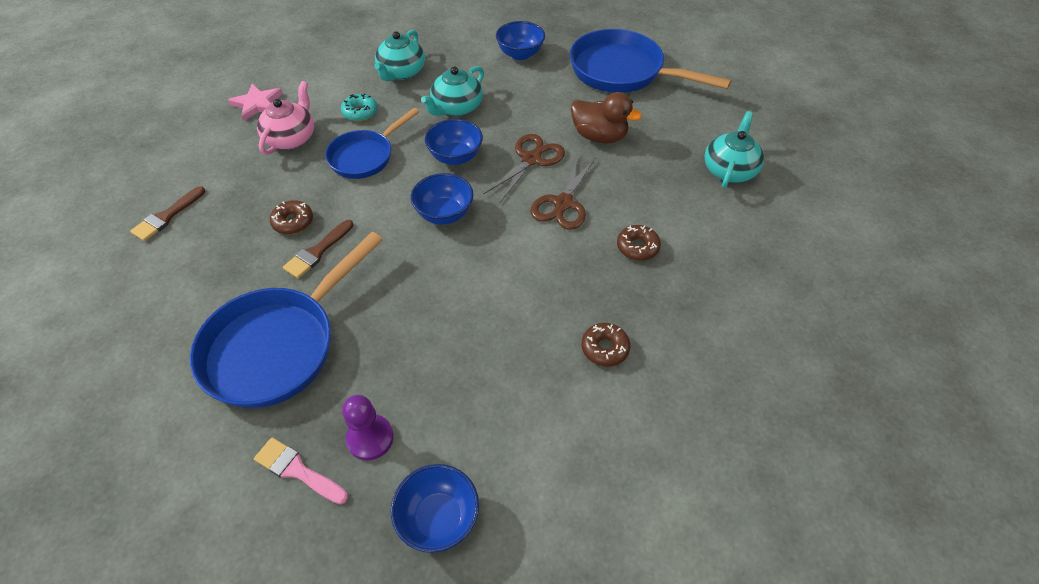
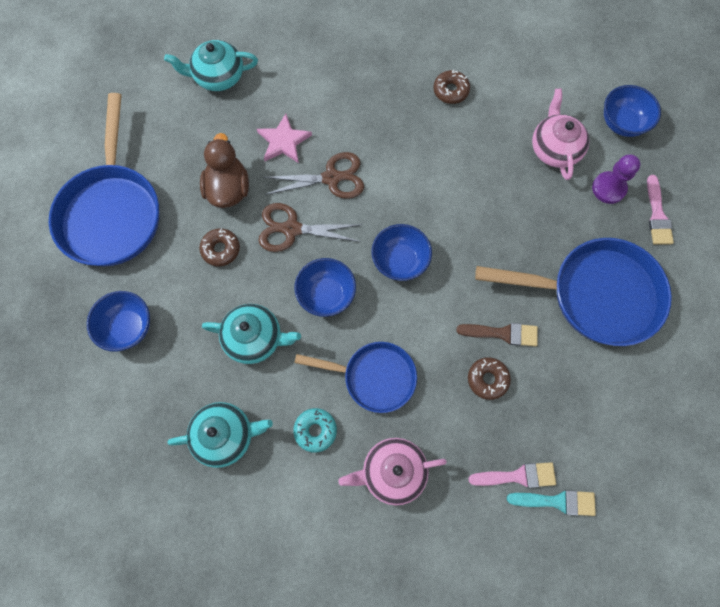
camera: 120 degrees left, 20 degrees up
brown brush [130,186,205,241] -> turquoise brush [507,490,596,516]
pink star [228,84,283,121] -> pink star moved to [257,114,312,163]
brown donut [617,225,661,261] -> brown donut moved to [199,228,240,267]
none -> pink brush [468,462,556,488]
none -> pink teapot [532,88,589,180]

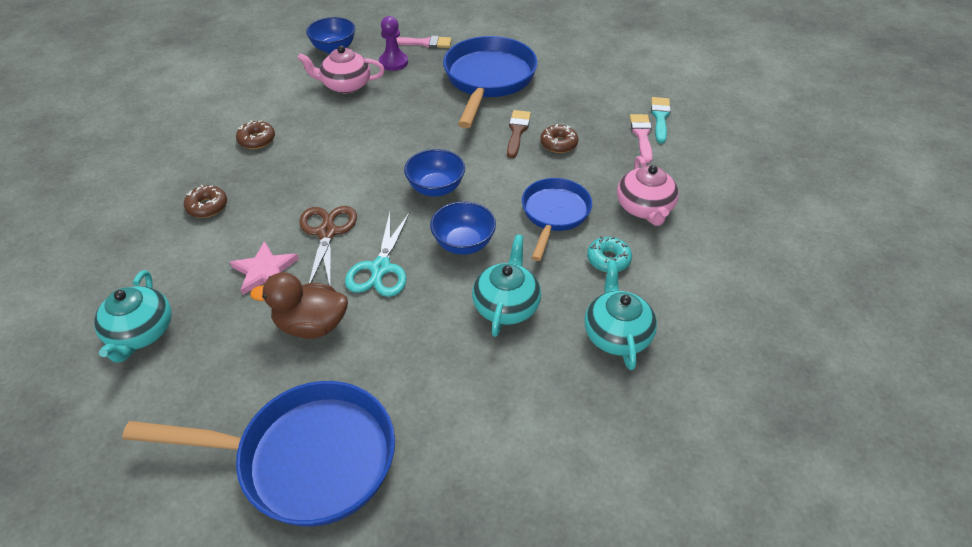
camera: 85 degrees left, 25 degrees down
blue bowl [87,291,150,352] -> none
brown donut [199,228,240,267] -> brown donut moved to [184,185,227,218]
brown scissors [258,203,362,252] -> turquoise scissors [345,212,410,297]

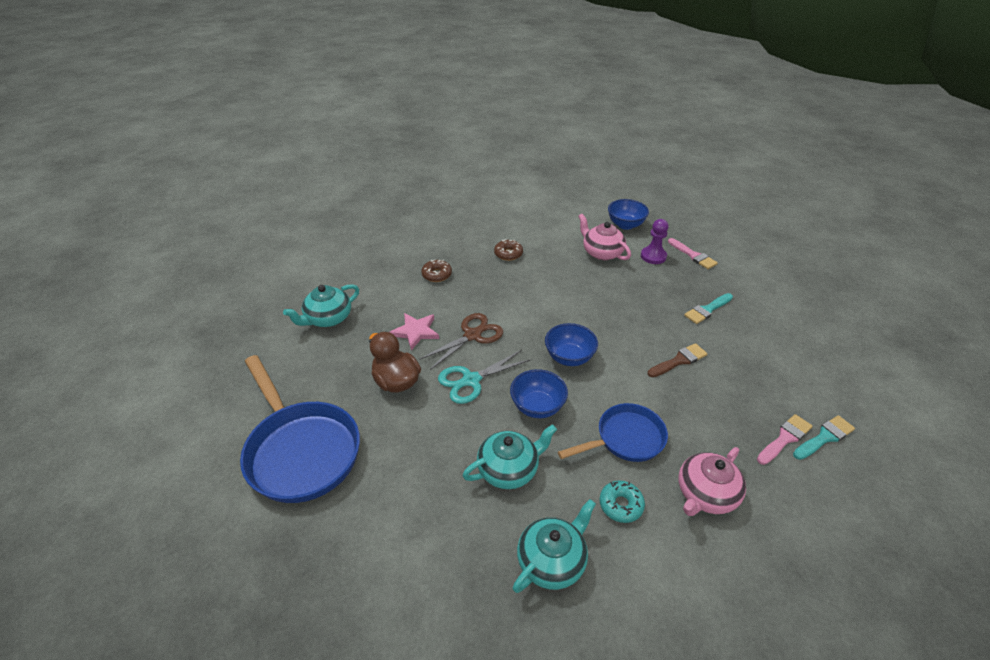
camera: 50 degrees right, 5 degrees down
blue pan [443,36,538,128] -> turquoise brush [684,293,733,324]
brown donut [540,124,578,153] -> none

